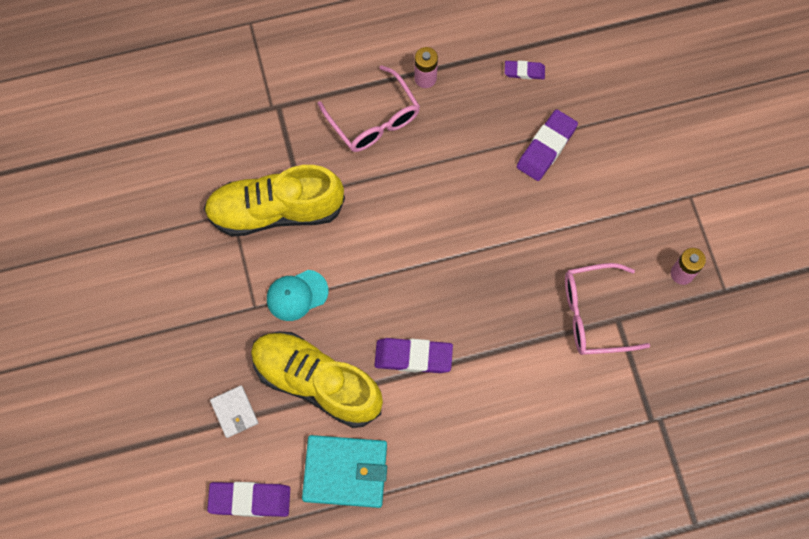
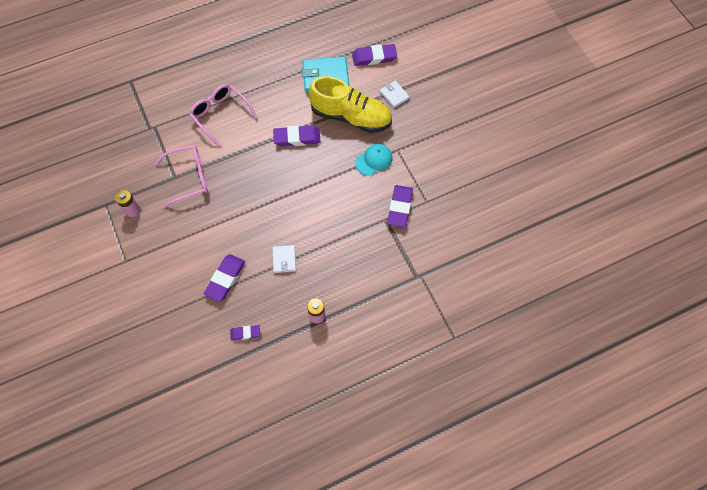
camera: 170 degrees right, 5 degrees down
yellow shoe [204,165,345,236] -> purple eraser [387,185,413,227]
pink glasses [318,65,420,152] -> pink glasses moved to [189,84,257,147]
none -> white wallet [272,245,296,273]

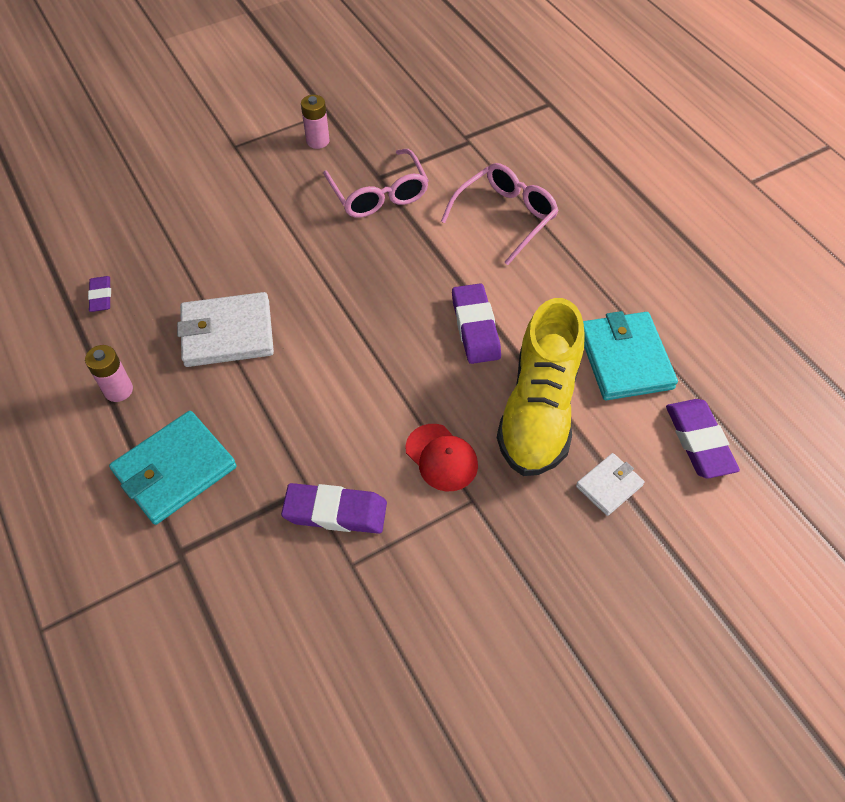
camera: 85 degrees right, 10 degrees down
purple eraser [204,254,245,302] -> none
white wallet [272,245,296,273] -> white wallet [177,292,274,367], size x1.84
turquoise cap [355,144,393,175] -> red cap [405,424,478,491]
none -> turquoise wallet [109,411,237,525]

